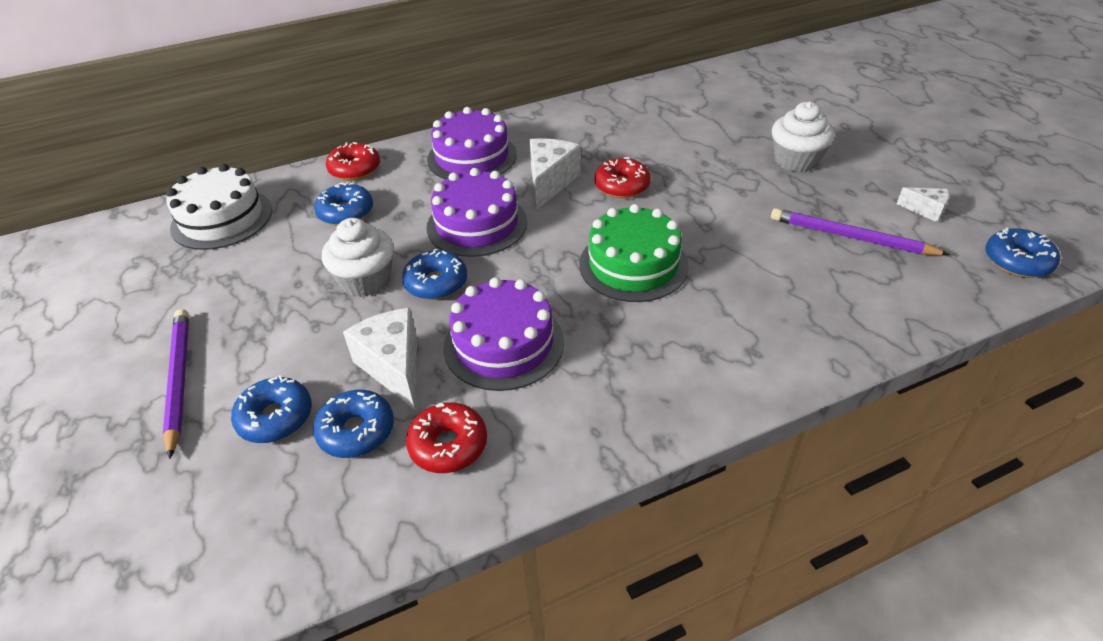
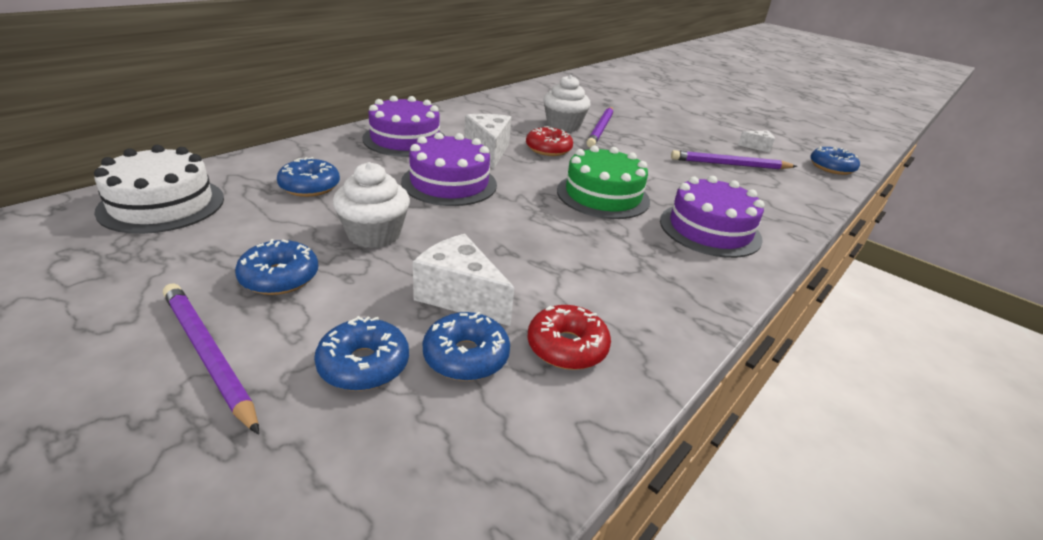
camera: 30 degrees left, 10 degrees down
red donut [326,142,380,180] -> none
blue donut [402,249,467,300] -> blue donut moved to [235,239,318,295]
purple cake [443,277,564,391] -> purple cake moved to [660,176,765,258]
white cupcake [772,102,834,172] -> white cupcake moved to [543,75,590,132]
none -> purple pencil [586,107,613,147]

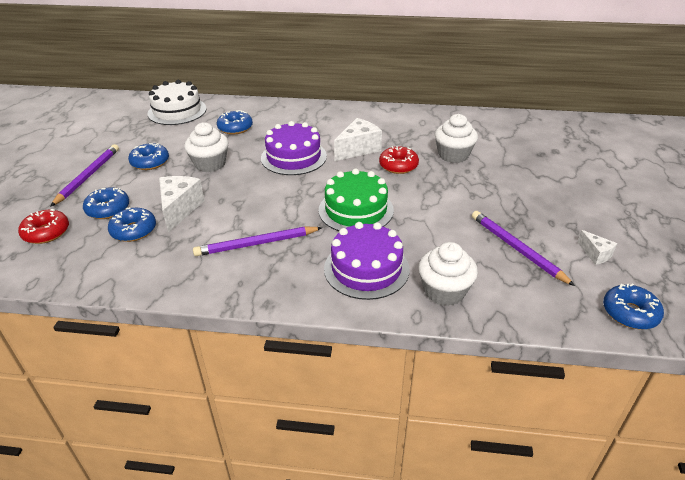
camera: 60 degrees right, 5 degrees up
purple cake [362,96,445,157] -> none
red donut [528,305,611,370] -> red donut moved to [18,209,69,244]
purple pencil [586,107,613,147] -> purple pencil moved to [193,227,322,256]
none -> white cupcake [418,242,478,306]

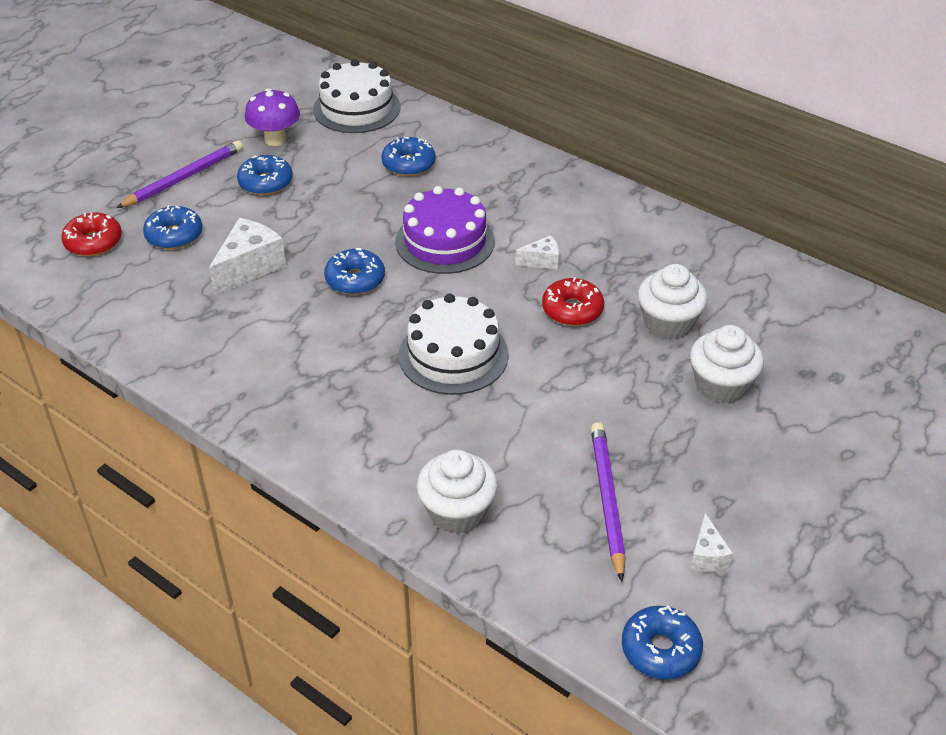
camera: 30 degrees right, 5 degrees up
blue donut [108,207,156,242] -> blue donut moved to [324,248,385,295]
white cupcake [184,122,229,172] -> white cupcake moved to [690,325,764,404]
purple pencil [193,227,322,256] -> none
green cake [319,168,394,231] -> white cake [399,294,509,395]
purple cake [324,222,409,300] -> none
white cheese [334,118,382,161] -> white cheese [515,235,559,269], size x0.55
none -> purple mushroom [245,88,300,146]

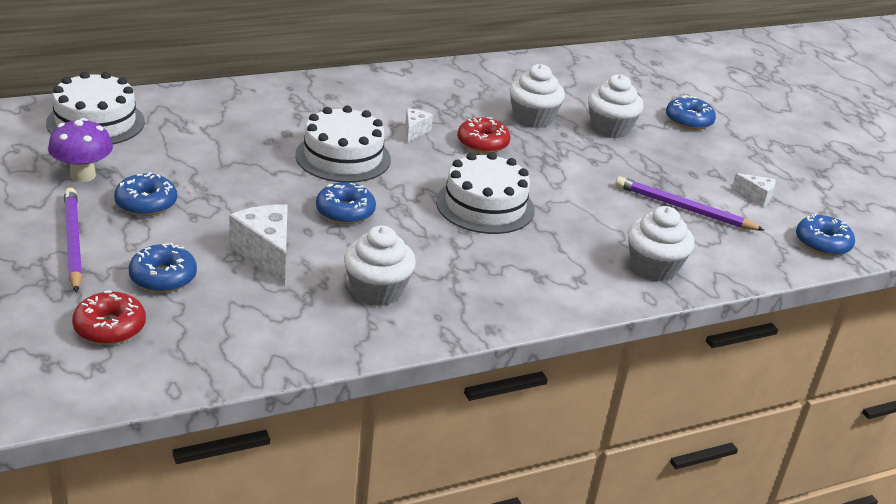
camera: 65 degrees left, 10 degrees down
blue donut [381,137,436,176] -> blue donut moved to [666,95,716,130]
purple cake [395,186,495,274] -> white cake [295,106,391,183]
none -> white cupcake [344,225,416,306]

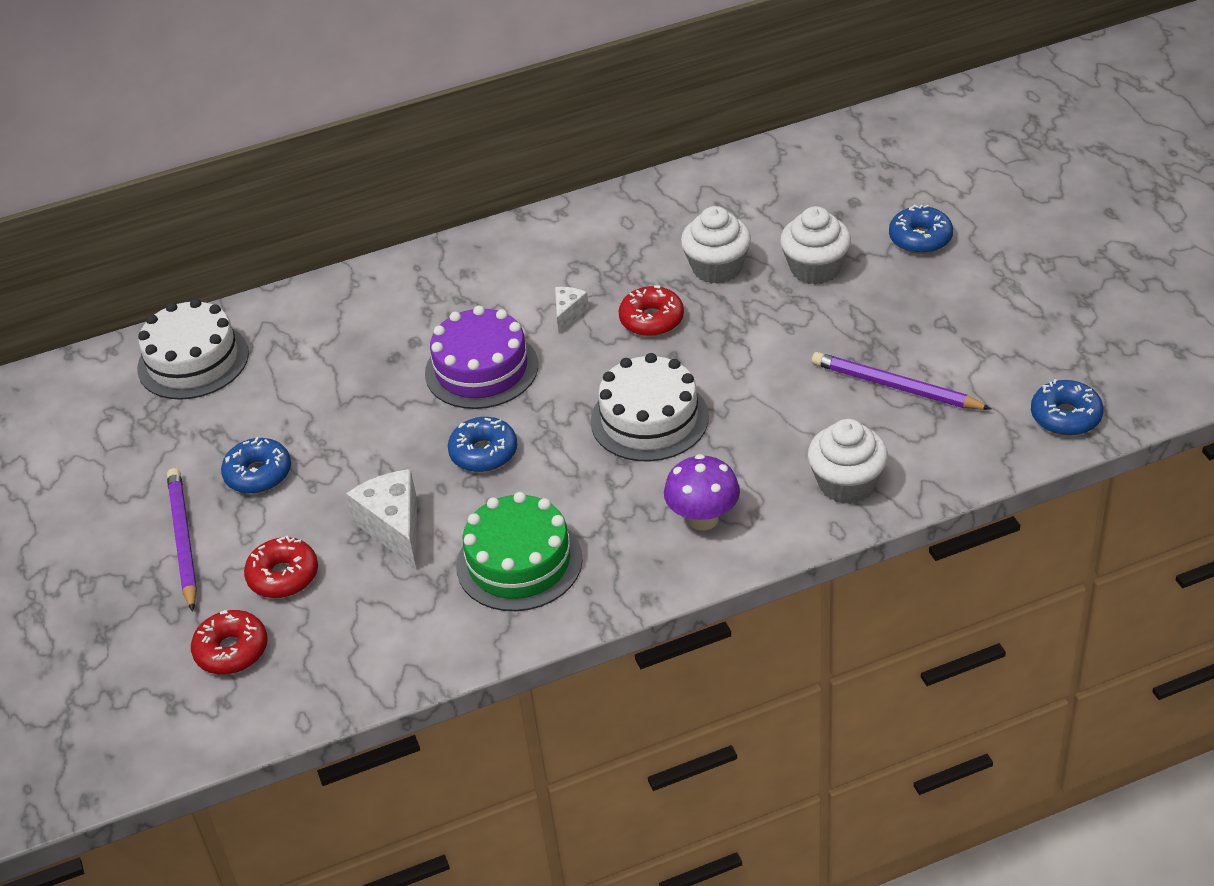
camera: 10 degrees right, 10 degrees up
purple mushroom [48,118,113,182] -> purple mushroom moved to [664,454,740,530]
blue donut [129,243,197,293] -> red donut [244,536,318,598]
white cake [295,106,391,183] -> purple cake [425,306,538,409]
white cupcake [344,225,416,306] -> green cake [456,492,583,611]
white cheese [732,173,776,207] -> none

